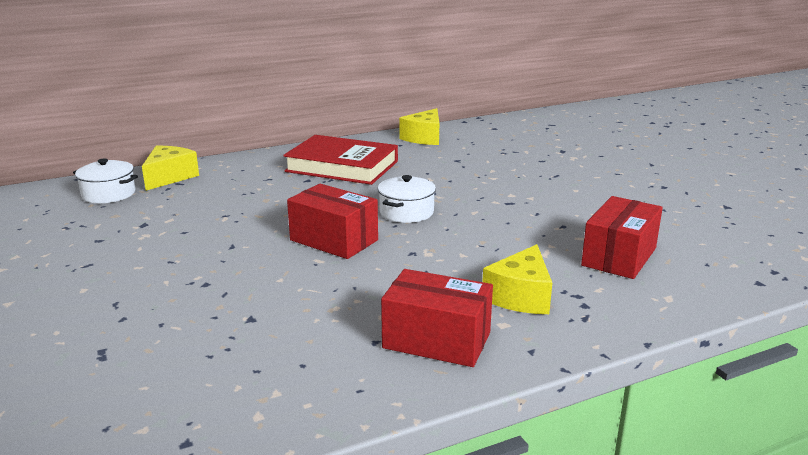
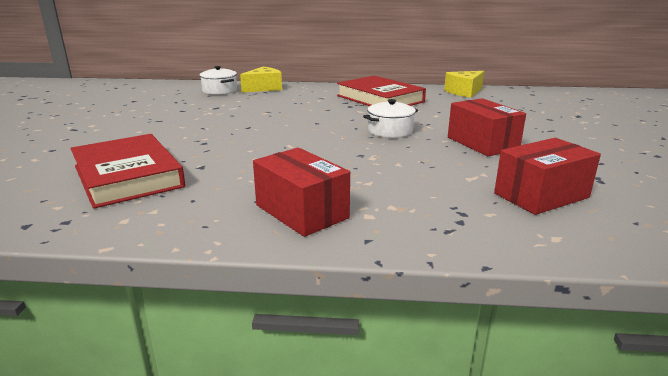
camera: 30 degrees right, 0 degrees up
red box [287,184,378,259] -> red box moved to [448,98,526,156]
yellow cheese [482,244,552,314] -> none
none -> red book [71,134,185,209]

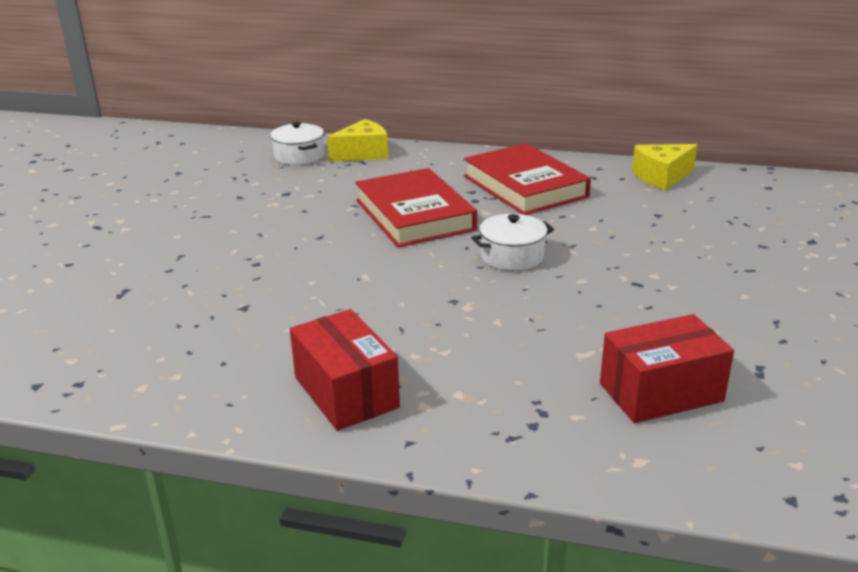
camera: 10 degrees right, 5 degrees up
red book [71,134,185,209] -> red book moved to [355,168,477,247]
red box [448,98,526,156] -> none

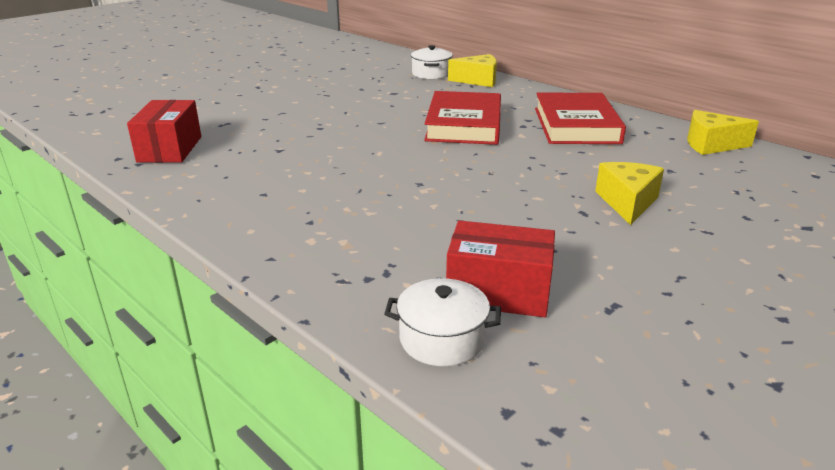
camera: 30 degrees right, 0 degrees up
red box [290,309,400,431] -> red box moved to [127,100,201,163]
white pot [471,214,554,271] -> white pot moved to [384,278,501,366]
none -> yellow cheese [595,162,664,225]

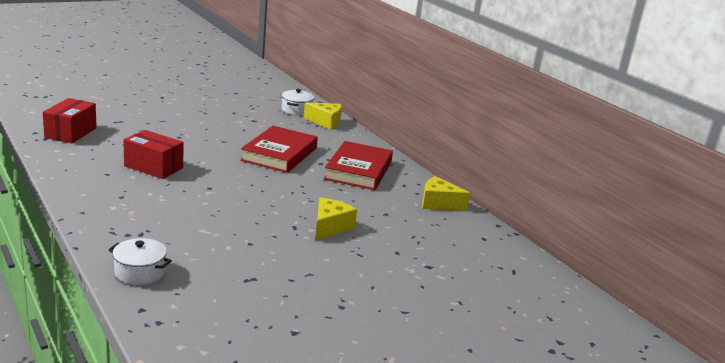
camera: 10 degrees right, 5 degrees down
red box [446,220,555,317] -> red box moved to [123,130,184,179]

